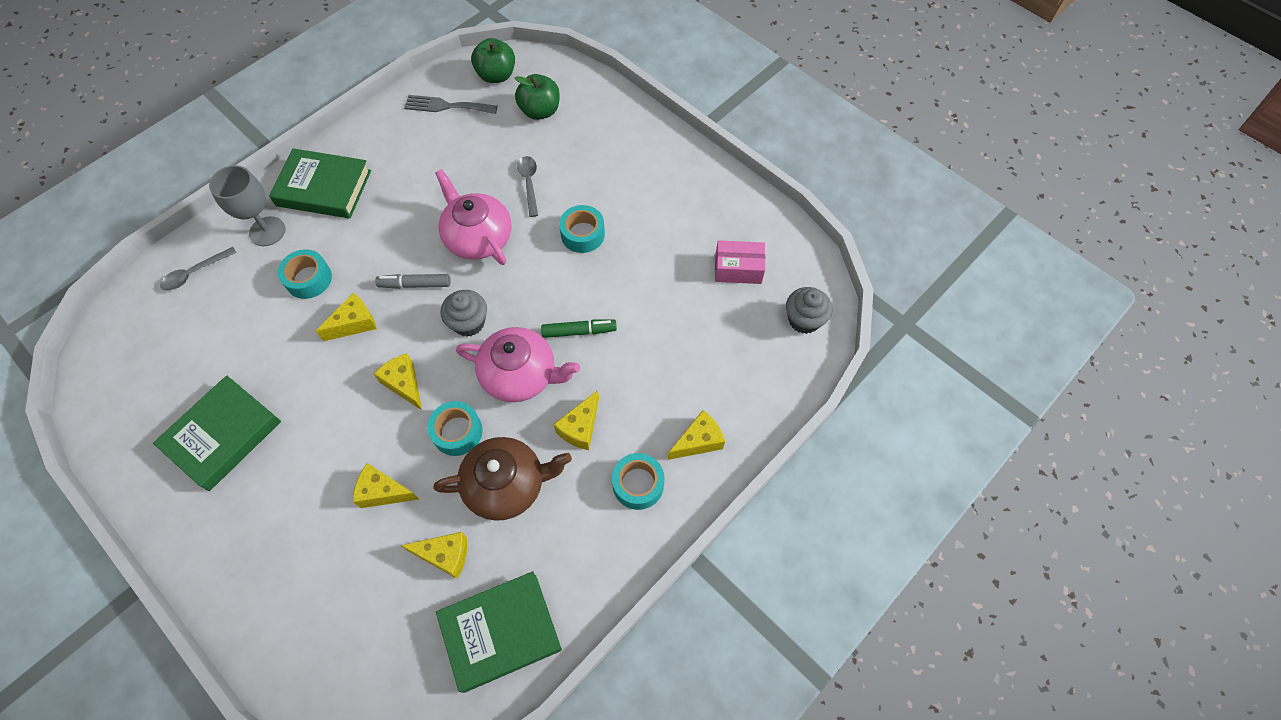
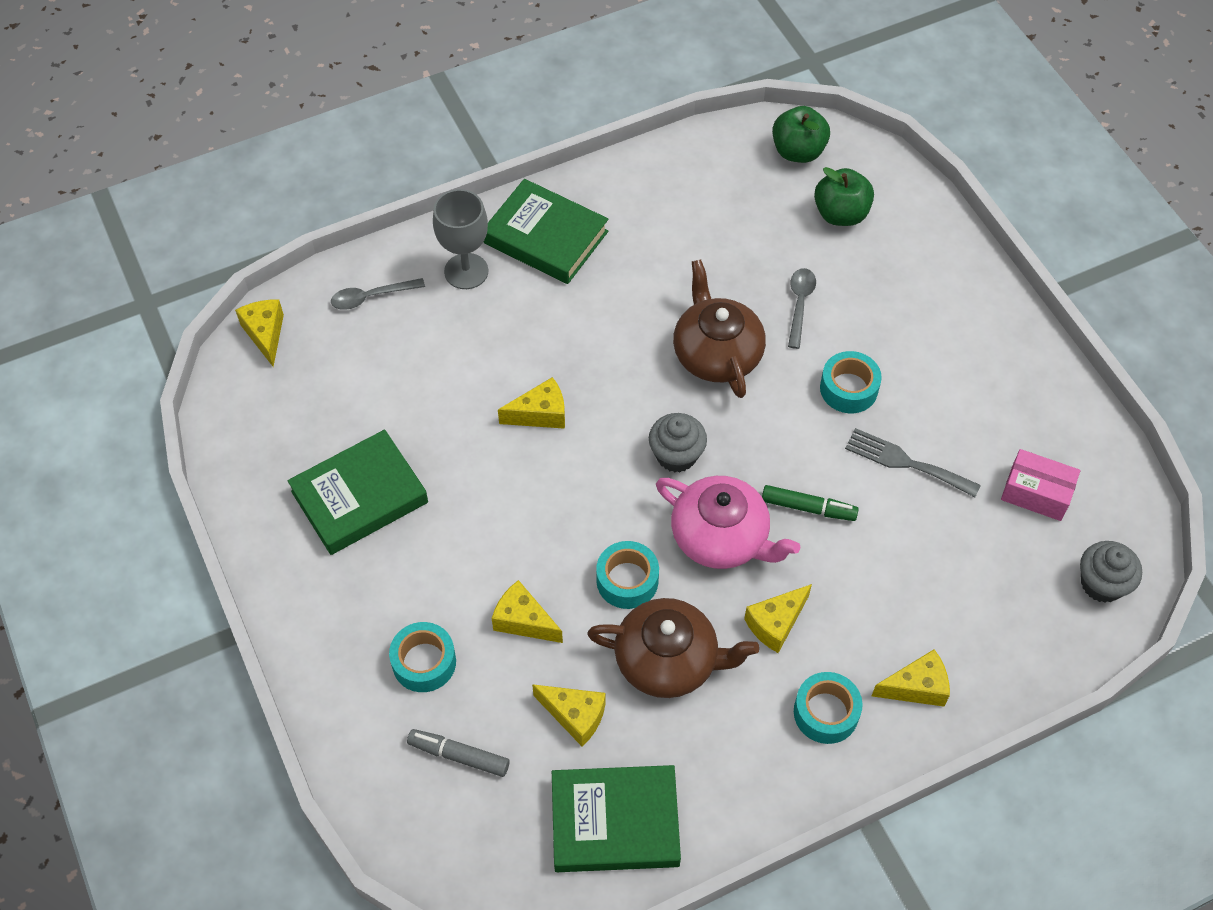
camera: 20 degrees right, 5 degrees down
turquoise tape [278,249,332,299] -> turquoise tape moved to [389,622,456,692]
yellow cheese [374,353,422,410] -> yellow cheese moved to [235,300,284,367]
grey marker [375,274,450,289] -> grey marker moved to [407,729,510,777]
grey fork [404,95,498,114] -> grey fork moved to [845,428,981,497]
pink teapot [435,169,511,265] -> brown teapot [673,259,766,398]

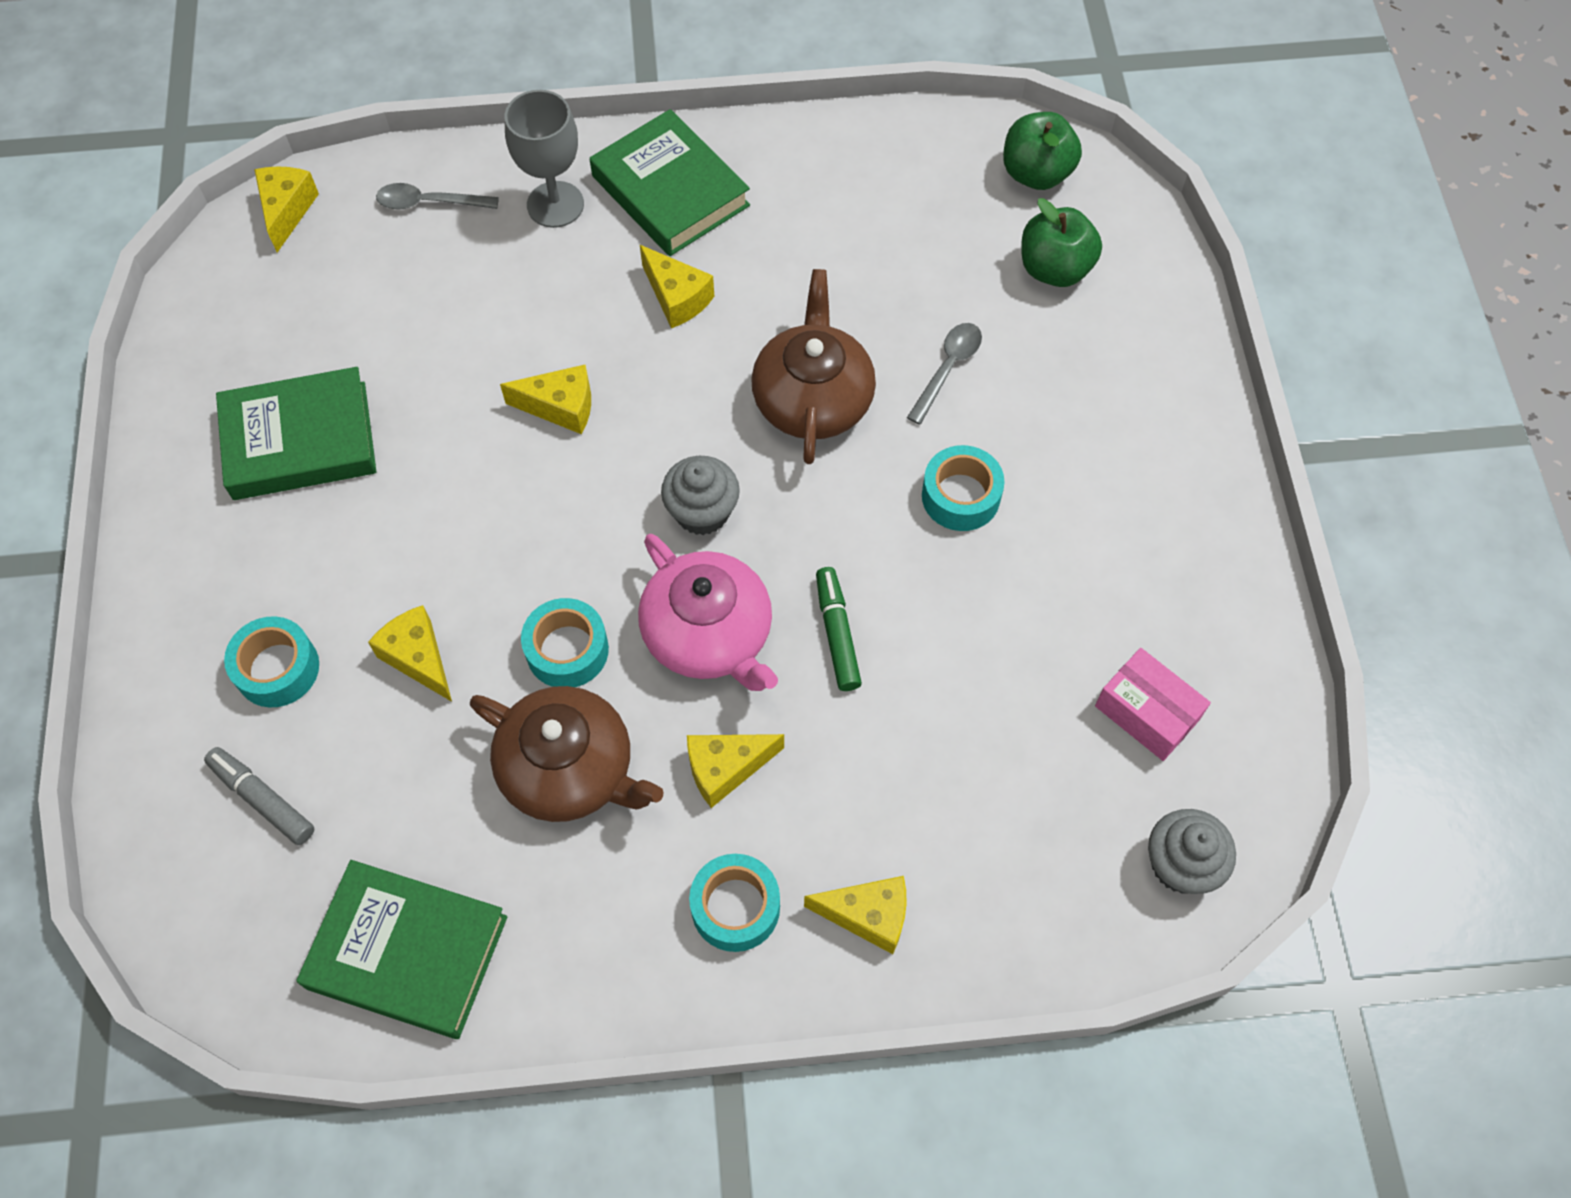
camera: 20 degrees right, 5 degrees up
yellow cheese [532,684,605,746] -> yellow cheese moved to [640,245,714,328]
green marker [762,485,859,521] -> green marker turned 135 degrees counterclockwise [816,567,862,691]
grey fork [845,428,981,497] -> none

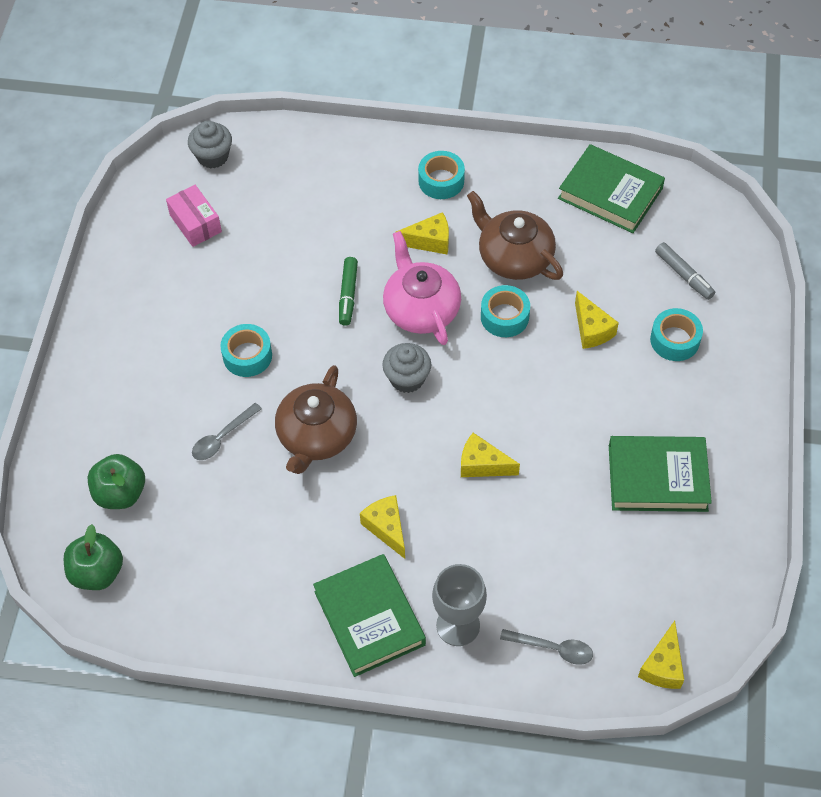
camera: 165 degrees left, 5 degrees down
yellow cheese [804,876,907,954] -> none

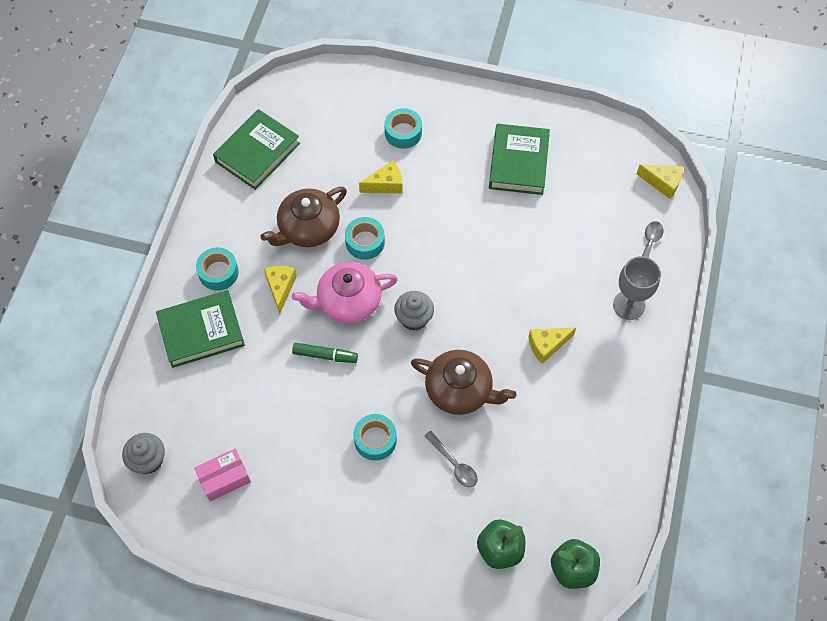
camera: 85 degrees left, 5 degrees up
green book [313,554,426,677] -> green book moved to [156,290,245,368]
yellow cheese [461,433,520,477] -> none
grey marker [655,242,715,300] -> none

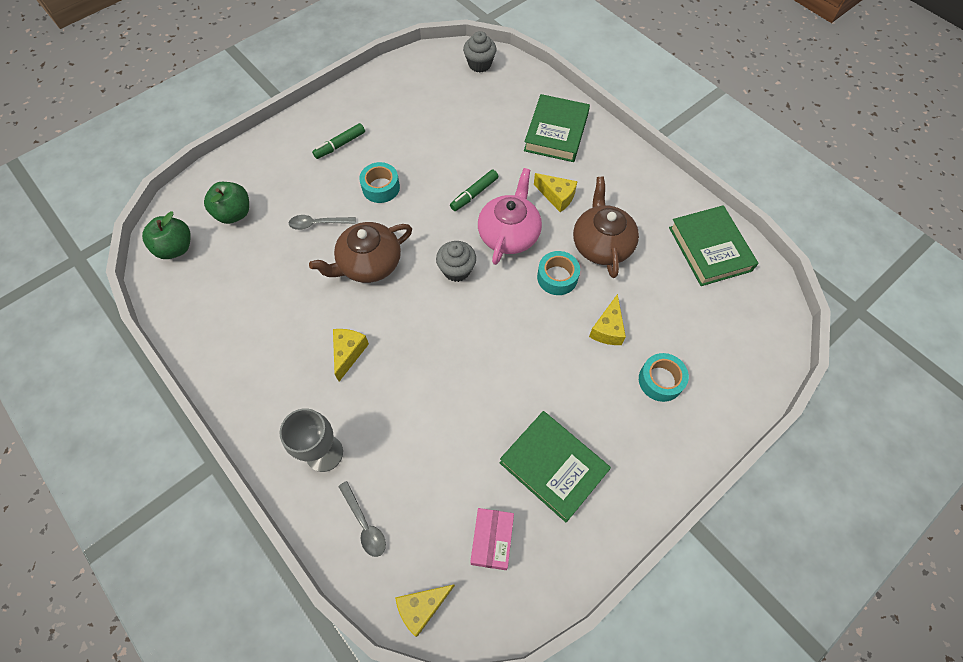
camera: 125 degrees right, 0 degrees up
pink box [194,449,251,502] -> pink box moved to [470,508,514,570]
turquoise tape [196,247,239,291] -> none
none -> green marker [312,123,365,159]

